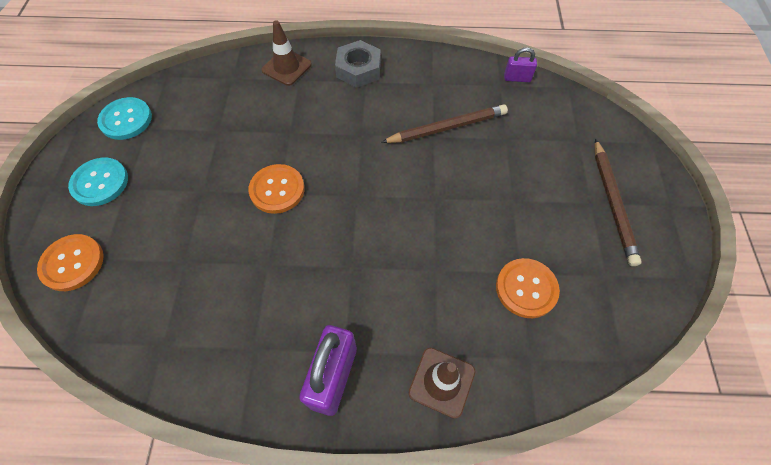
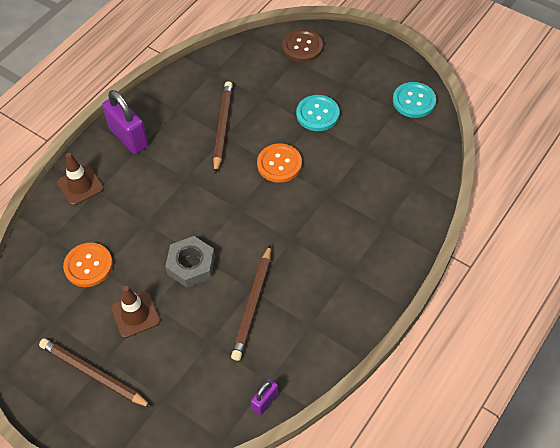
camera: 125 degrees right, 5 degrees down
orange button [37,234,104,291] -> brown button [282,29,323,62]
turquoise button [68,158,128,206] -> turquoise button moved to [296,95,340,131]
brown traffic cone [262,20,312,86] -> brown traffic cone moved to [111,286,160,338]
grey nut [335,40,381,88] -> grey nut moved to [165,236,215,288]
none -> brown pencil [213,81,233,174]

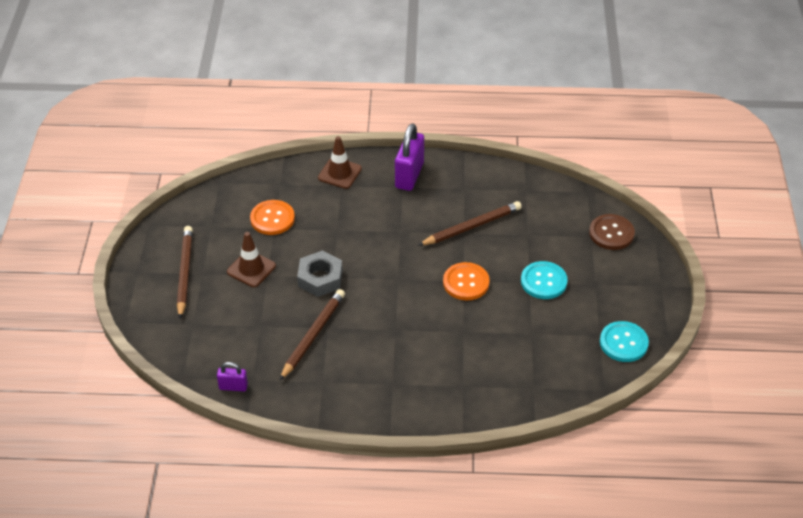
camera: 55 degrees right, 10 degrees down
brown pencil [231,244,271,361] -> brown pencil turned 135 degrees clockwise [279,289,345,381]

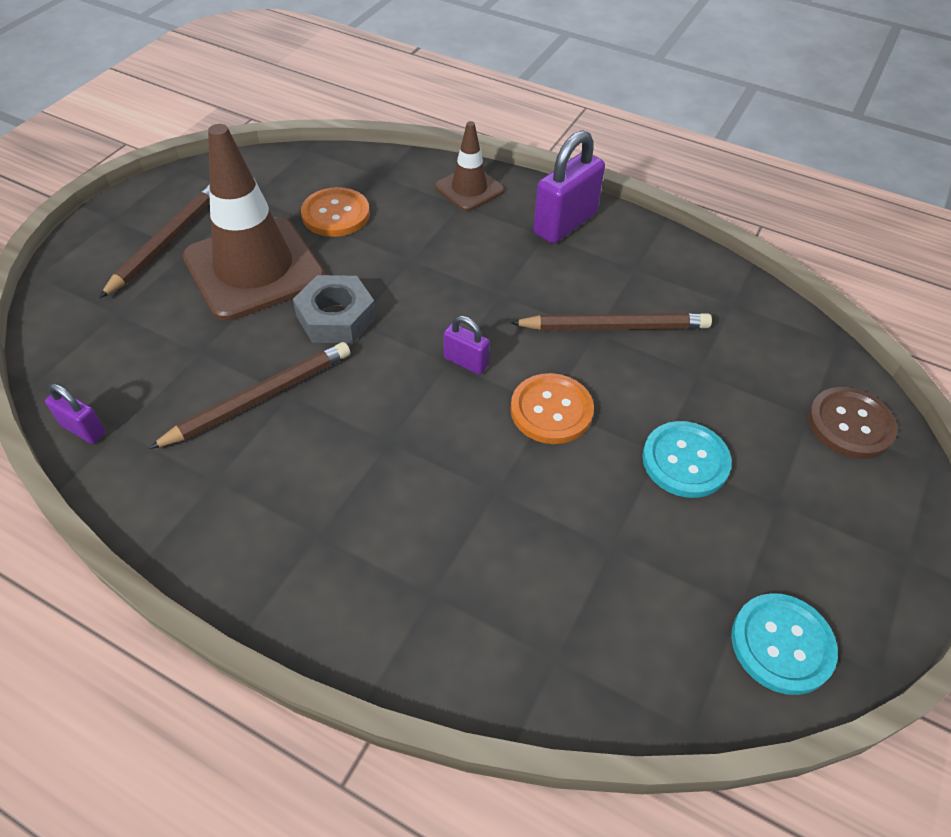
camera: 25 degrees right, 5 degrees up
brown traffic cone [227,232,276,287] -> brown traffic cone [183,124,325,321], size x1.94
none -> purple padlock [443,316,490,375]

